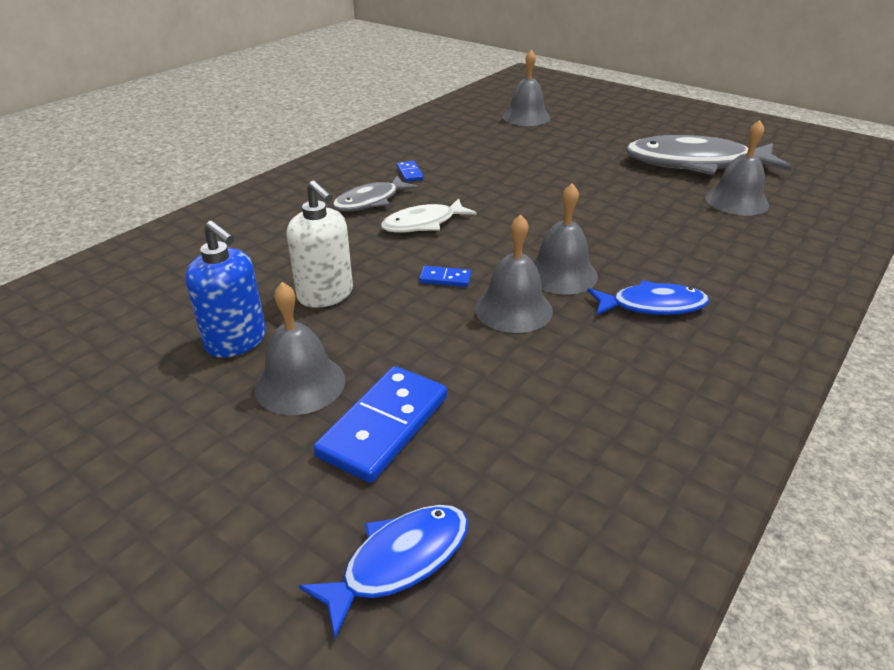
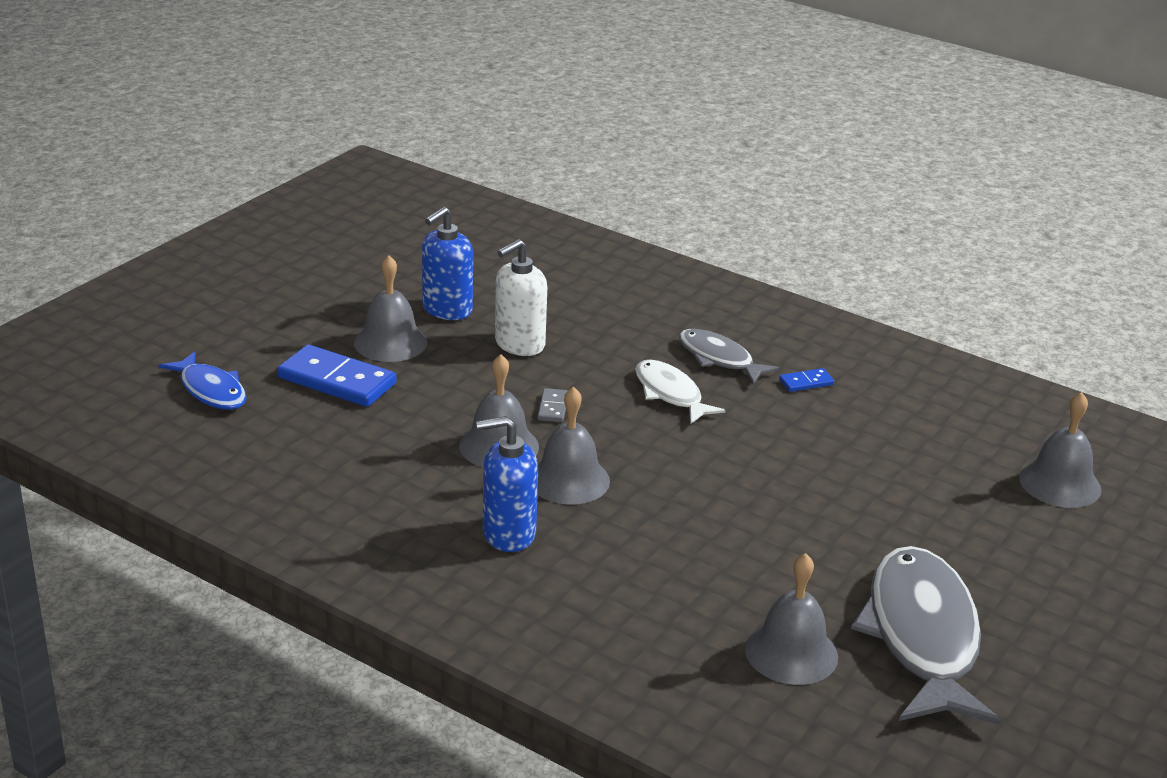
camera: 85 degrees right, 5 degrees down
blue domino [419,266,471,287] -> grey domino [538,388,568,422]
blue fish [588,280,709,316] -> blue soap dispenser [476,416,538,552]

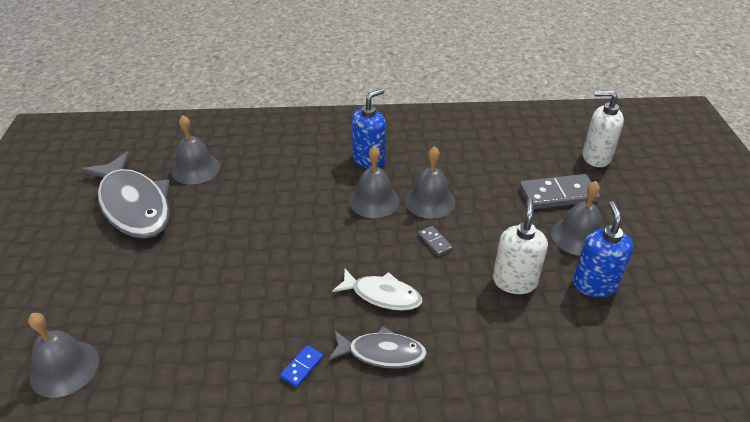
camera: 145 degrees right, 10 degrees up
blue fish [159,352,247,410] -> white soap dispenser [582,91,624,167]
blue domino [277,345,397,407] -> grey domino [519,174,600,209]

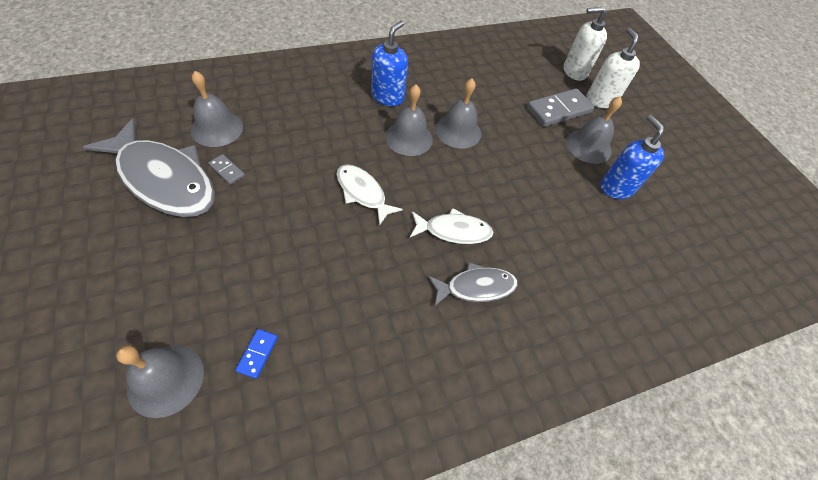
camera: 25 degrees left, 15 degrees up
blue domino [280,345,324,388] -> blue domino moved to [236,329,278,379]
grey domino [418,226,453,256] -> grey domino moved to [208,154,245,185]
white soap dispenser [493,198,548,294] -> white soap dispenser moved to [586,28,640,108]
none -> white fish [337,164,403,226]

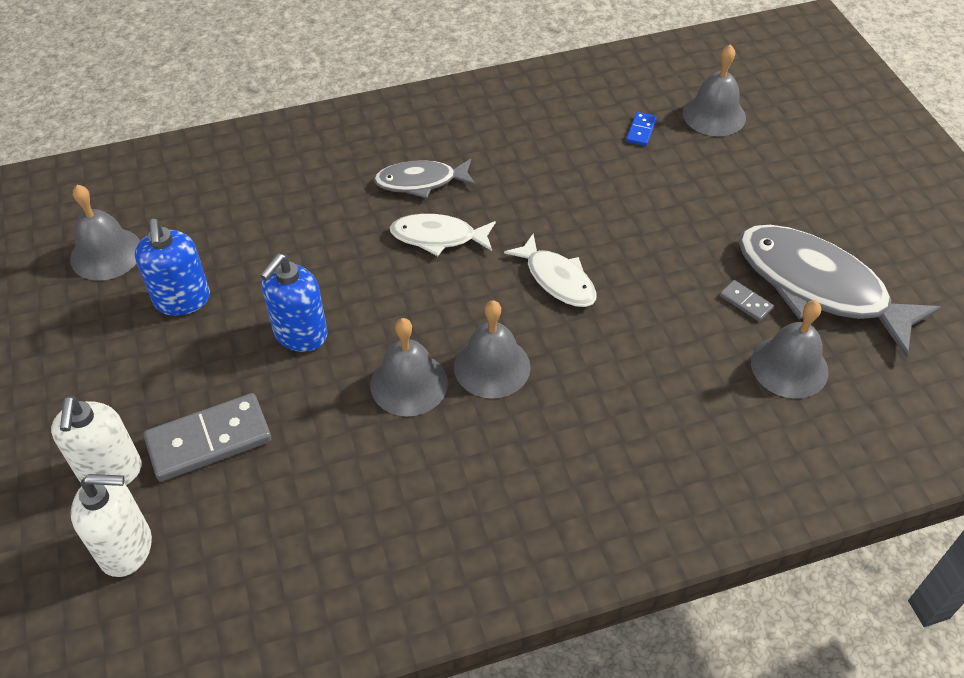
camera: 170 degrees left, 5 degrees down
blue soap dispenser [371,21,408,106] -> blue soap dispenser moved to [260,253,328,352]
grey bell [566,96,622,164] -> grey bell moved to [70,185,140,281]

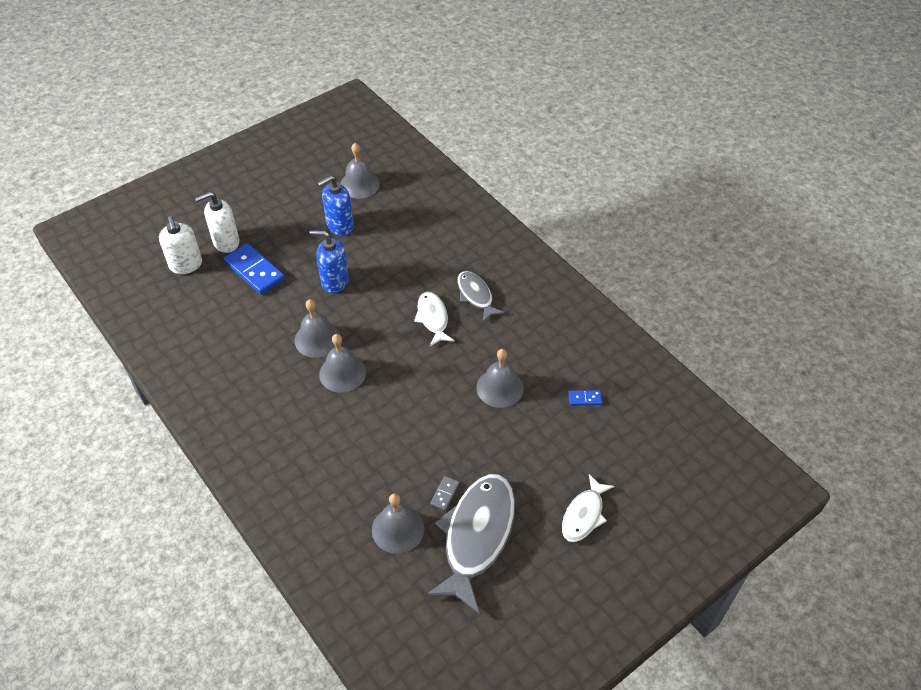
camera: 70 degrees right, 0 degrees up
grey domino [143,393,272,482] -> blue domino [224,243,285,294]
white fish [504,234,596,307] -> white fish moved to [562,474,615,542]
grey bell [683,44,746,136] -> grey bell moved to [476,349,524,408]

